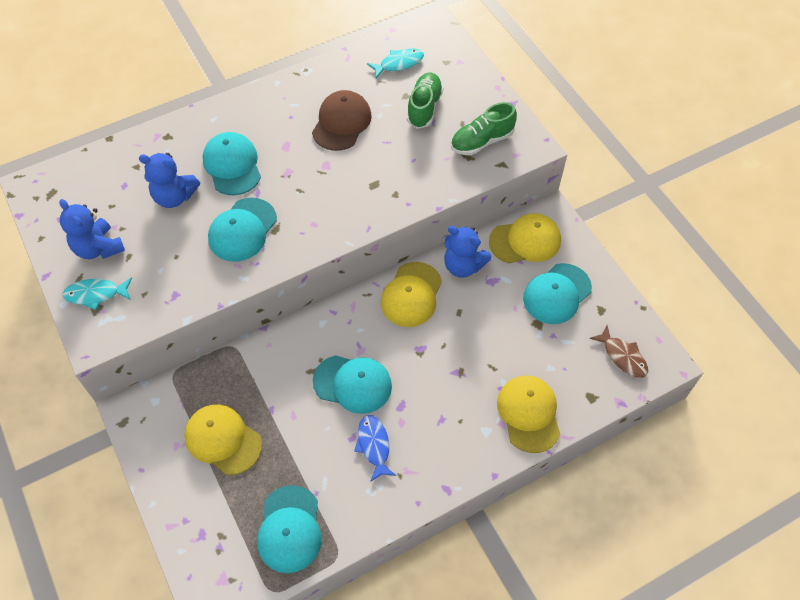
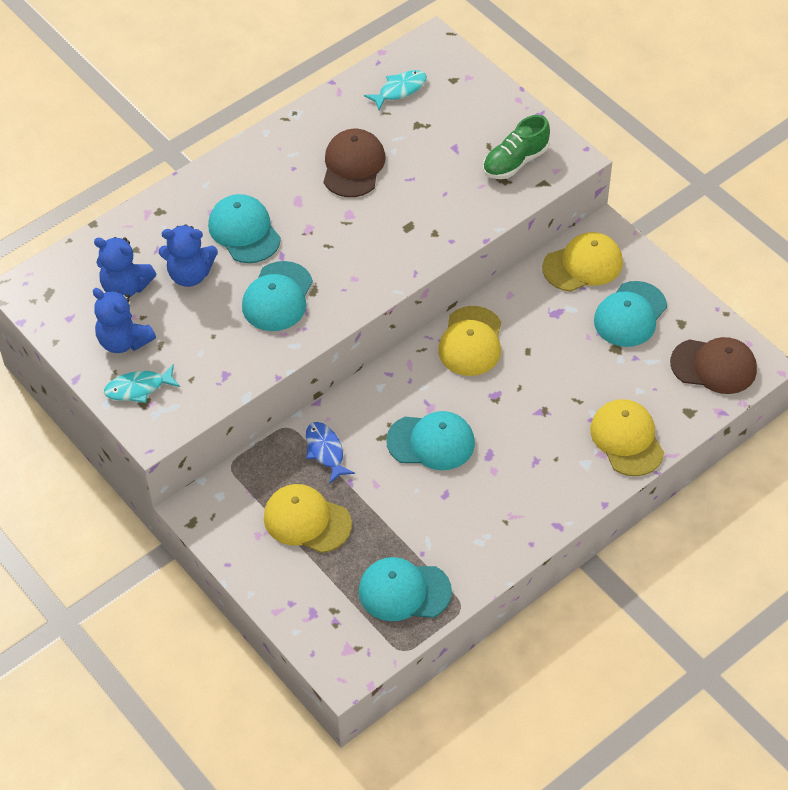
camera: 10 degrees left, 5 degrees down
turquoise cap [257,485,322,573] -> turquoise cap turned 105 degrees clockwise [359,557,452,621]
blue fish [354,415,396,482] -> blue fish moved to [306,422,355,484]
green shoe [407,73,444,129] -> none
blue teddy bear [444,226,491,278] -> blue teddy bear moved to [94,237,156,297]
brown fish [590,325,648,378] -> brown cap [670,337,757,394]

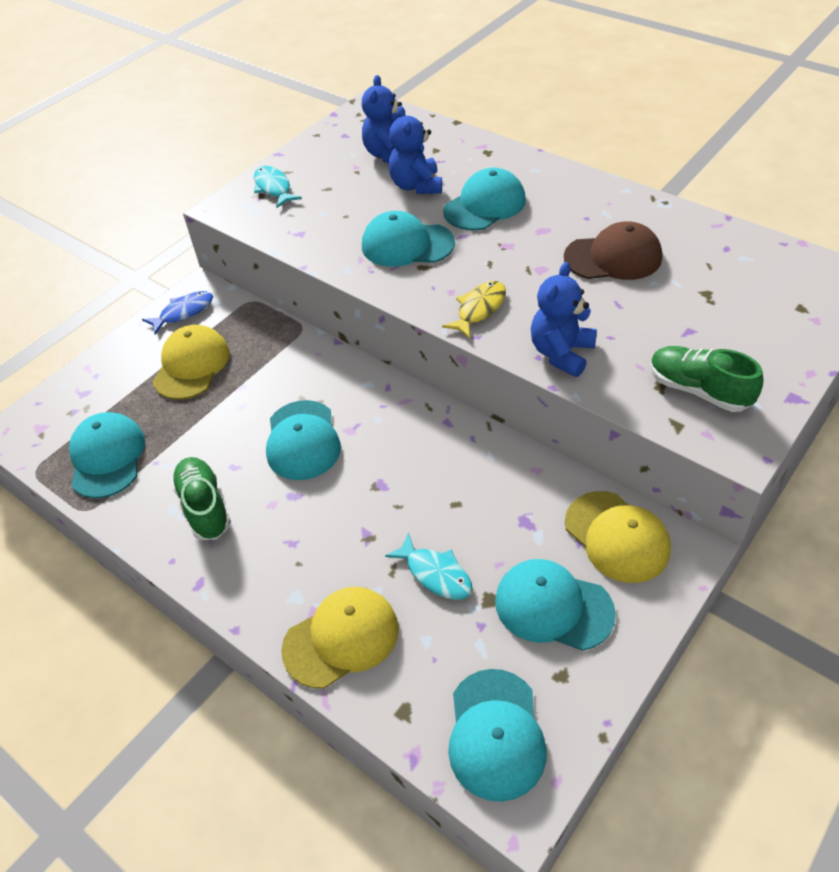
camera: 80 degrees right, 5 degrees down
blue teddy bear [93,288,156,353] -> blue teddy bear moved to [531,262,597,377]
blue fish [306,422,355,484] -> blue fish moved to [142,291,213,334]
turquoise fish [364,70,427,110] -> turquoise fish moved to [385,533,472,600]
yellow cap [438,306,501,376] -> none
brown cap [670,337,757,394] -> turquoise cap [448,669,547,802]
none -> green shoe [171,457,231,540]
none -> yellow fish [442,281,506,339]

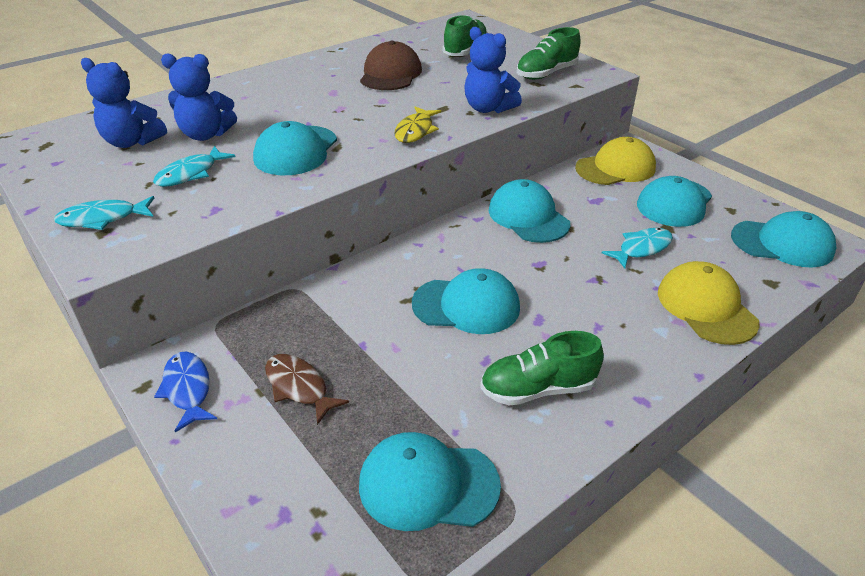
camera: 80 degrees left, 10 degrees down
yellow cap [153,325,230,400] -> brown fish [265,354,349,425]
yellow fish [442,281,506,339] -> yellow fish turned 120 degrees counterclockwise [394,107,441,143]
turquoise cap [443,168,526,231] -> turquoise cap moved to [489,179,570,243]
none -> turquoise fish [153,146,236,187]
none -> green shoe [443,15,488,56]

